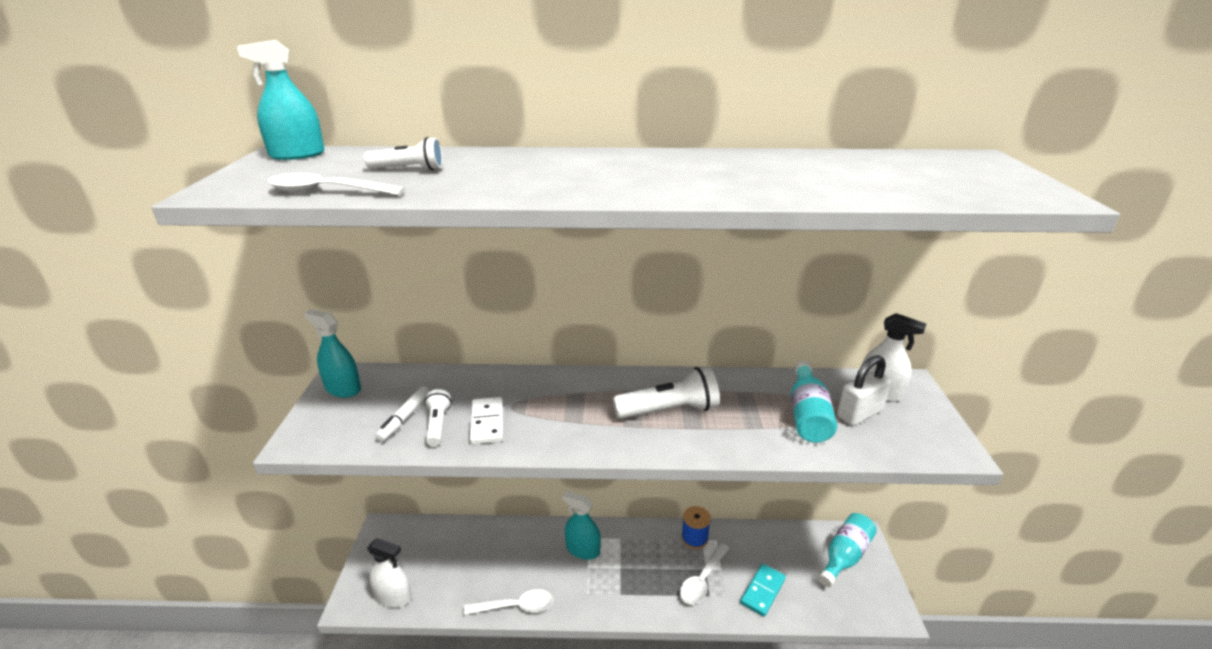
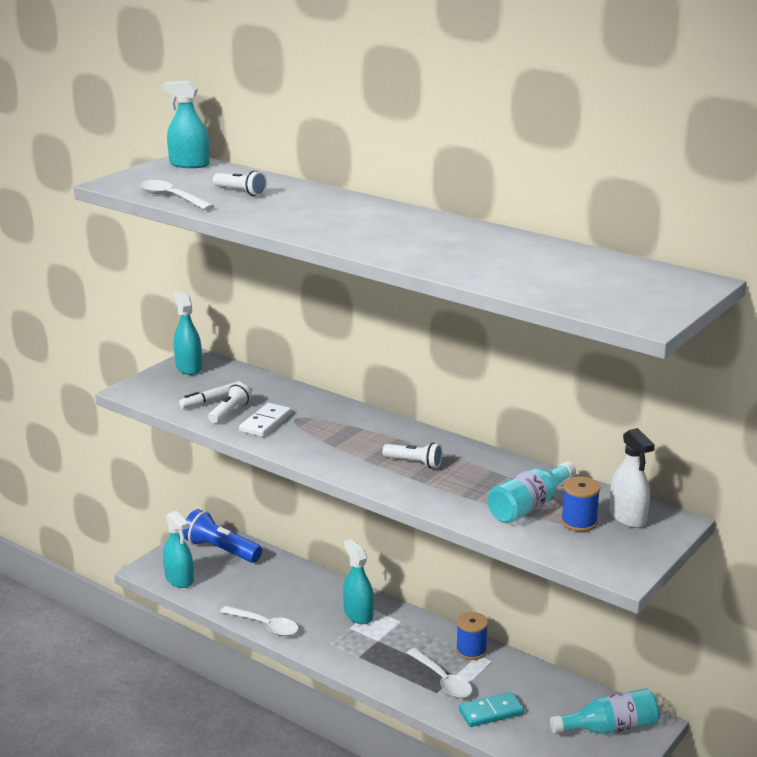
camera: 35 degrees right, 5 degrees down
white spray bottle [367,538,412,608] -> turquoise spray bottle [163,511,194,588]
white flashlight [613,366,720,419] -> white flashlight [383,443,443,468], size x0.59
white spoon [680,543,729,604] -> white spoon turned 105 degrees counterclockwise [407,648,472,698]
white padlock [837,355,891,426] -> blue spool [561,476,601,532]
none -> blue flashlight [183,509,262,563]

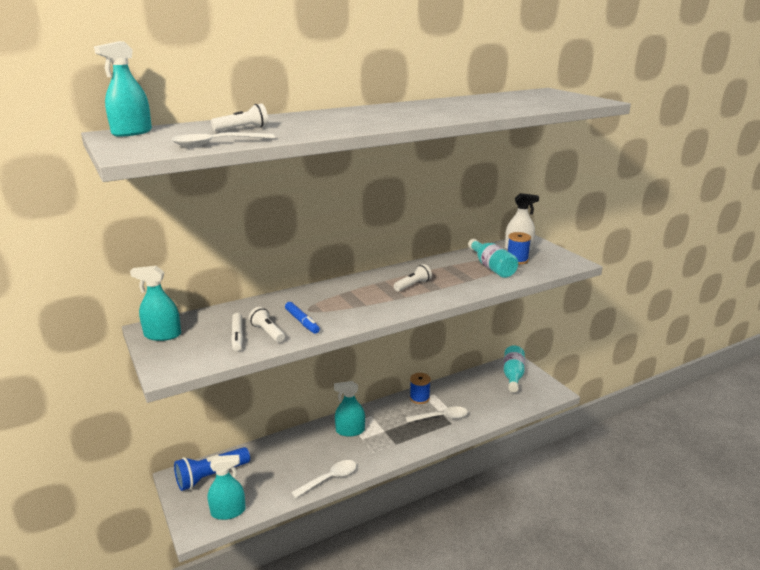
camera: 65 degrees left, 0 degrees up
white domino [239,403,292,437] -> blue marker [285,302,320,334]
turquoise domino [459,692,524,727] -> none

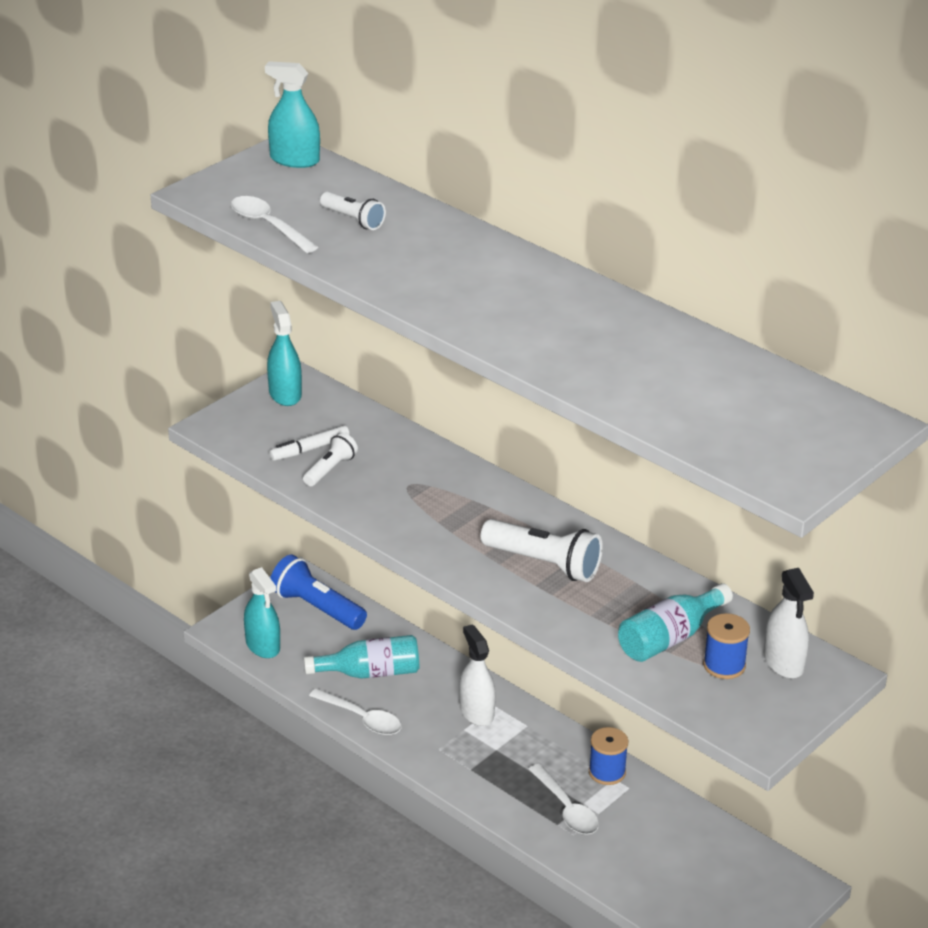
camera: 70 degrees right, 10 degrees up
blue marker [285,302,320,334] -> none
turquoise spray bottle [334,381,365,437] -> white spray bottle [459,624,496,726]
white flashlight [394,264,432,292] -> white flashlight [481,519,603,582], size x1.71
turquoise bottle [504,345,525,392] -> turquoise bottle moved to [304,635,419,679]

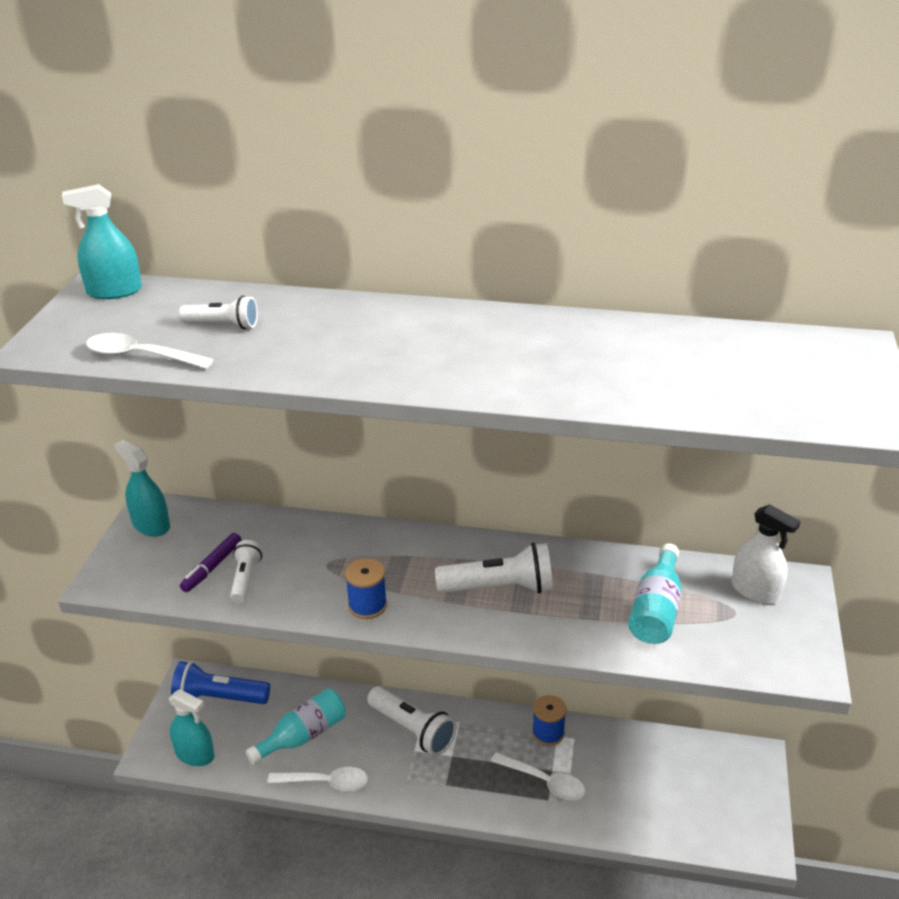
camera: 30 degrees left, 0 degrees up
white marker [269,425,350,461] -> purple marker [180,533,242,592]
white spray bottle [459,624,496,726] -> white flashlight [367,686,457,756]
blue spool [703,613,750,679] -> blue spool moved to [345,558,387,619]

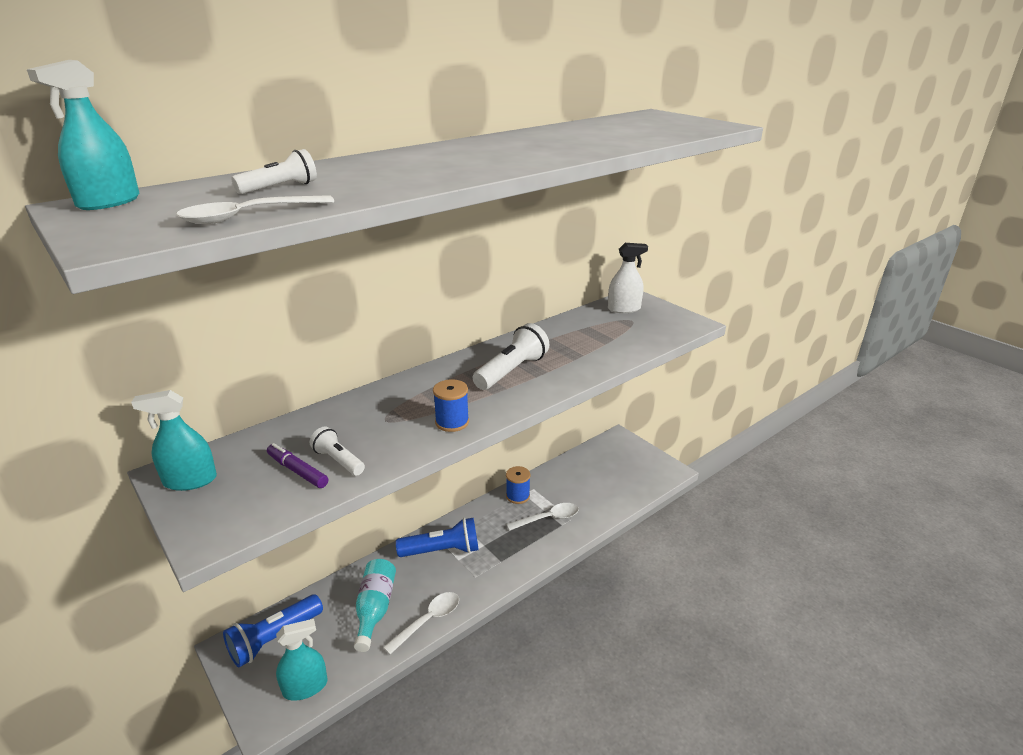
camera: 50 degrees left, 5 degrees down
purple marker [180,533,242,592] -> purple marker turned 150 degrees clockwise [267,443,328,488]
white flashlight [367,686,457,756] -> blue flashlight [396,518,479,557]
turquoise bottle [628,543,682,644] -> none

